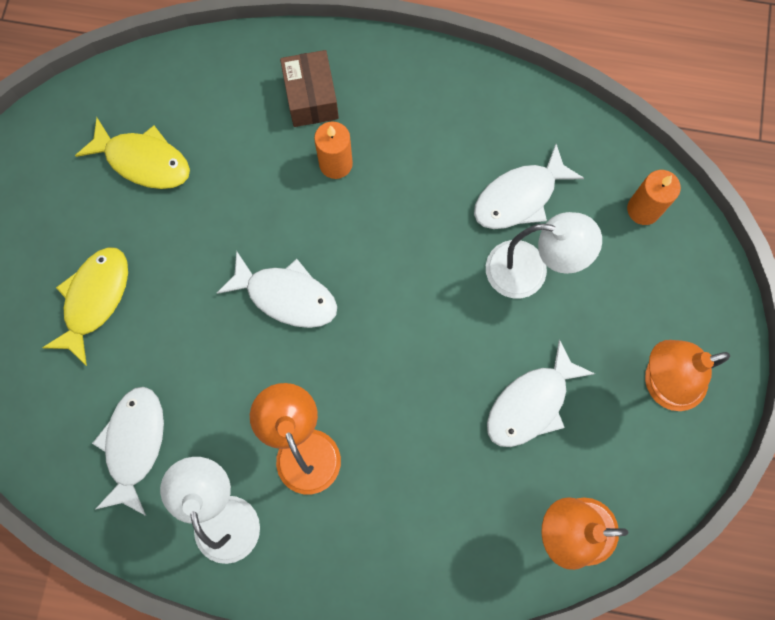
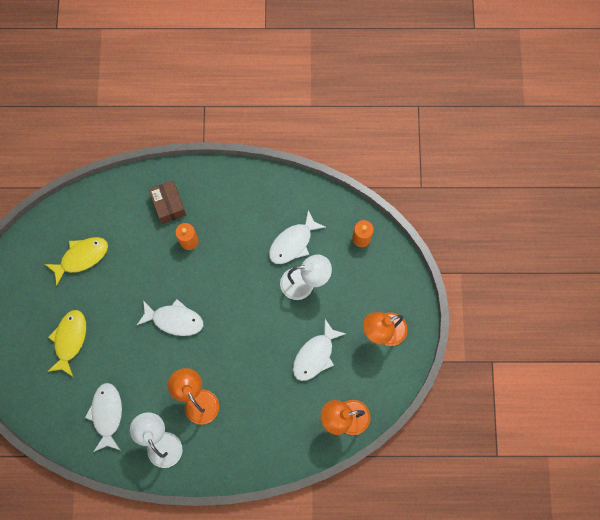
camera: 10 degrees left, 0 degrees up
yellow fish [75,118,190,189] -> yellow fish turned 45 degrees counterclockwise [45,237,108,286]

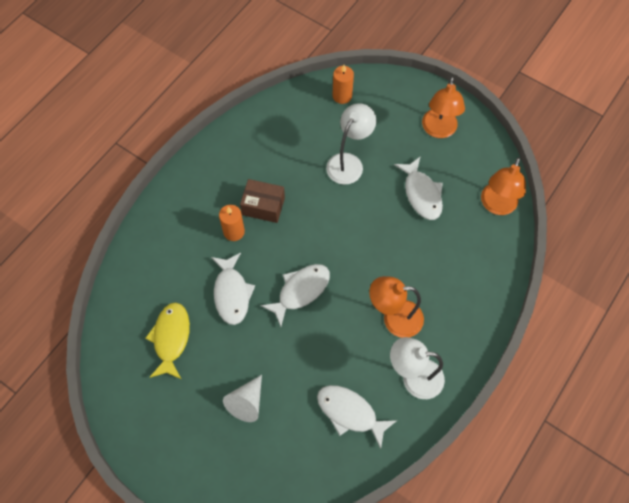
camera: 55 degrees left, 10 degrees down
yellow fish [47,310,86,377] -> white cone [223,375,262,422]
brown box [149,181,186,224] -> brown box moved to [240,179,285,223]
white fish [269,210,326,264] -> white fish moved to [211,253,255,325]

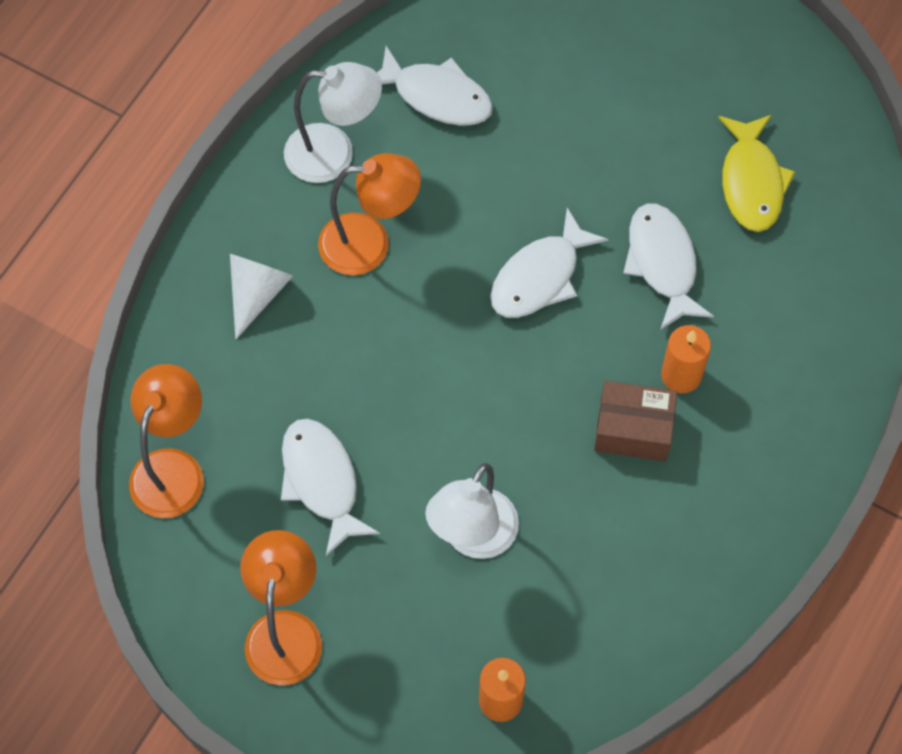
camera: 175 degrees right, 0 degrees up
white cone [223,375,262,422] -> white cone moved to [230,254,293,339]

